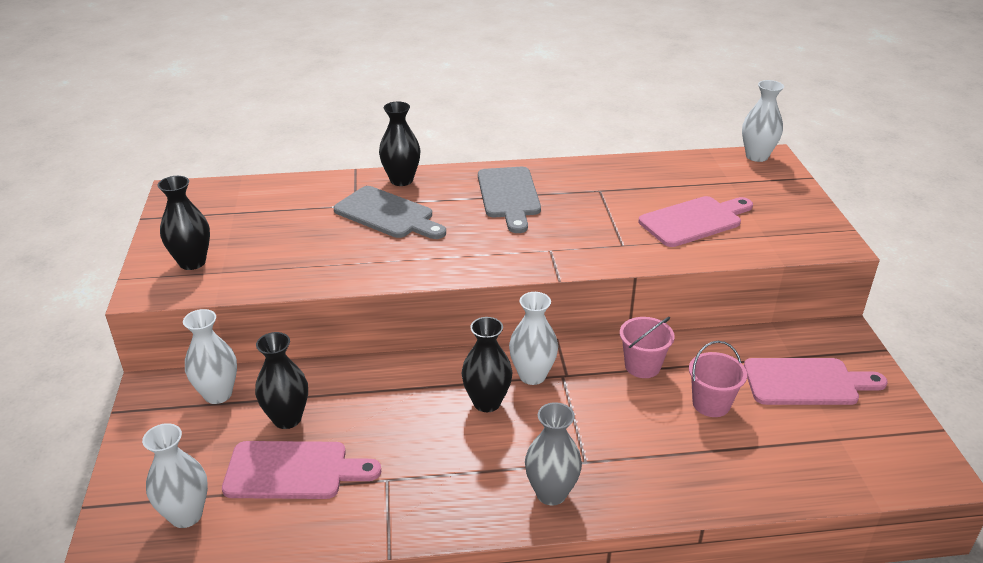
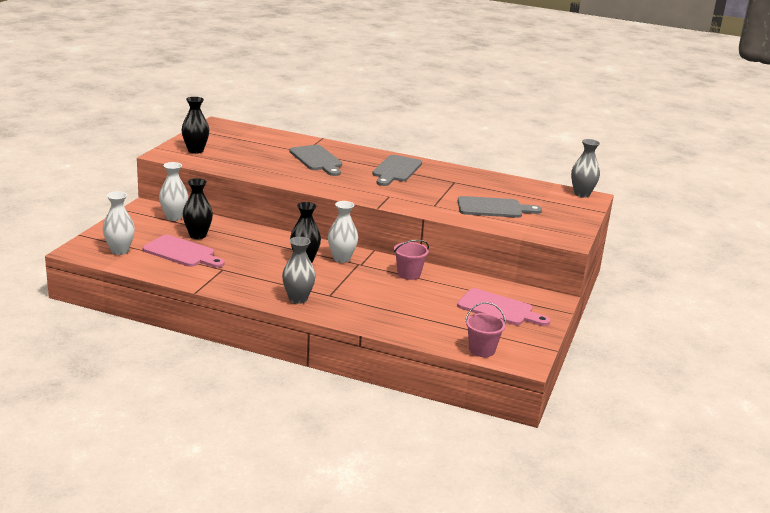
camera: 25 degrees right, 10 degrees down
black vase [379,102,421,186] -> none
pink cutting board [639,196,753,247] -> grey cutting board [458,196,542,218]
pink bucket [689,341,747,417] -> pink bucket moved to [465,302,506,357]
white vase [742,80,784,162] -> grey vase [571,139,600,197]

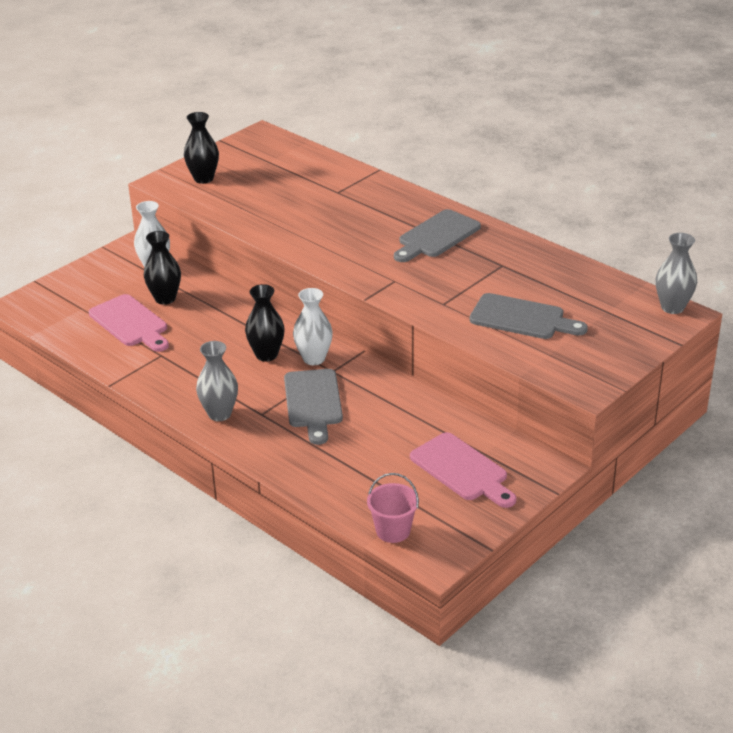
camera: 25 degrees right, 10 degrees up
white vase [103,191,135,255] -> none
grey cutting board [289,145,342,176] -> grey cutting board moved to [284,369,343,445]
pink bucket [394,240,429,280] -> none

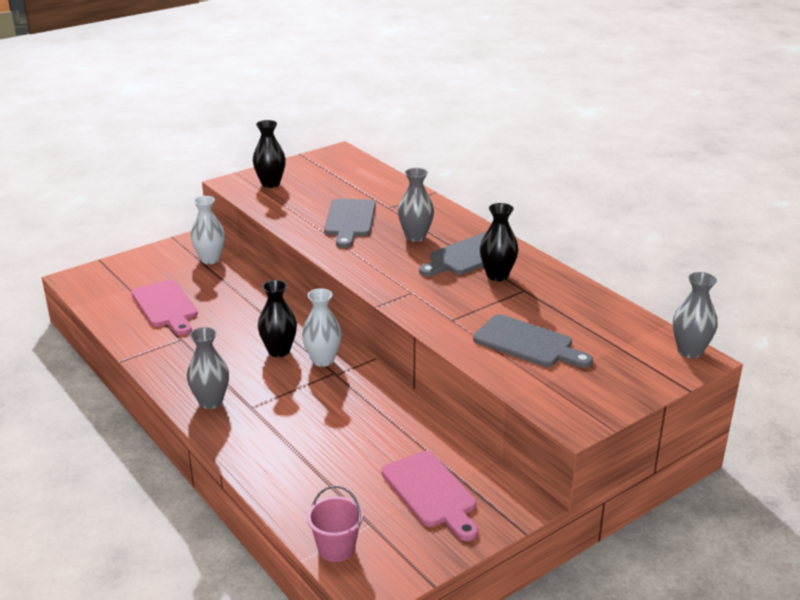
camera: 10 degrees right, 5 degrees down
black vase [144,231,181,305] -> black vase moved to [480,203,518,281]
grey cutting board [284,369,343,445] -> grey cutting board moved to [324,199,376,248]
none -> grey vase [398,168,434,242]

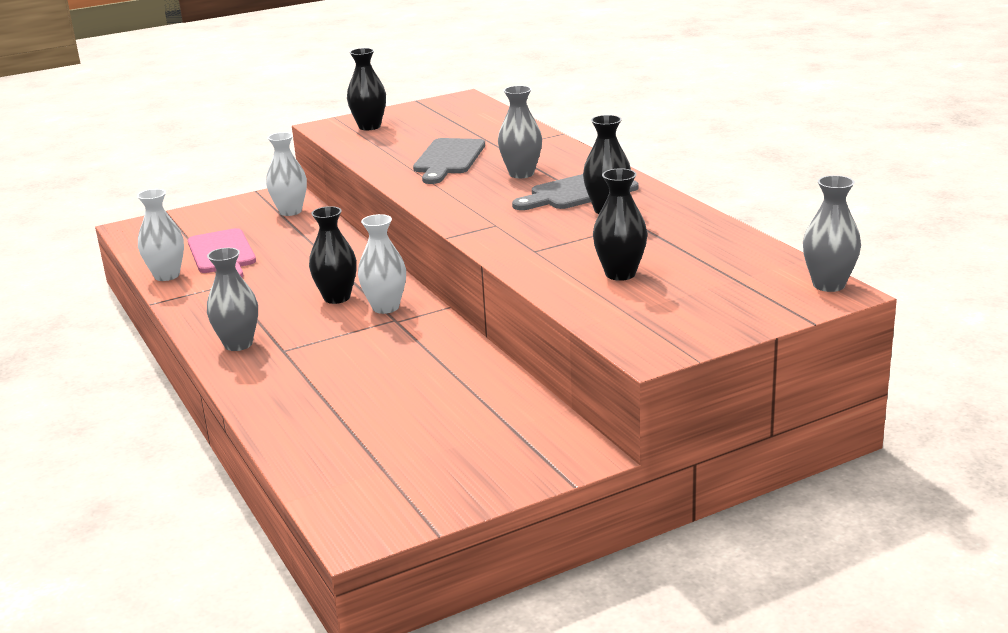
camera: 10 degrees right, 5 degrees down
pink bucket [307,485,363,562] -> none
pink cutting board [382,451,478,541] -> none
grey cutting board [473,314,593,368] -> black vase [593,168,647,281]
none -> white vase [137,189,184,281]

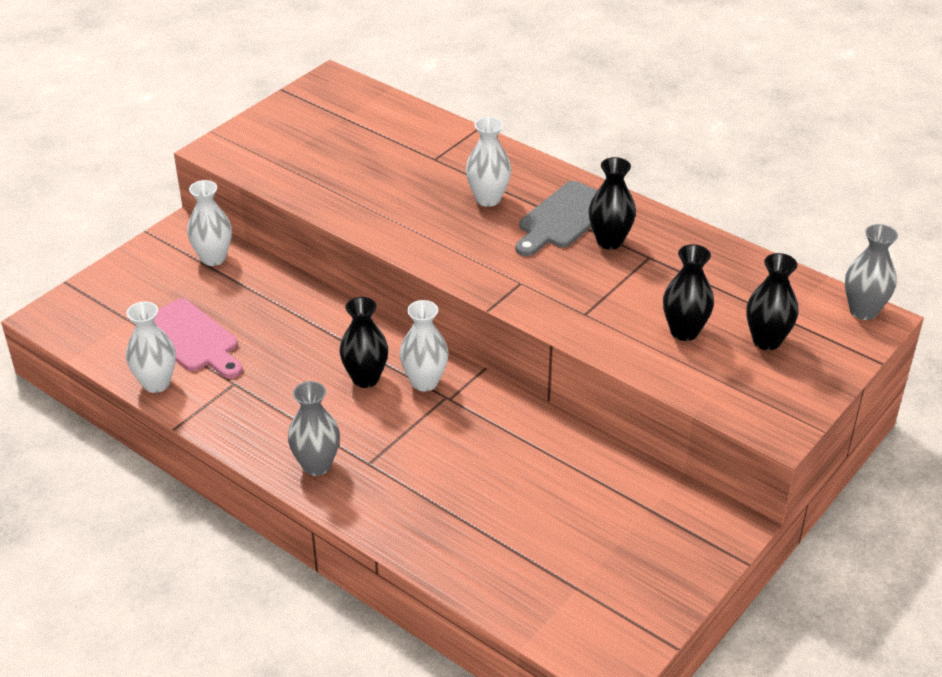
camera: 25 degrees left, 15 degrees up
black vase [347,48,386,130] -> black vase moved to [746,253,798,350]
grey cutting board [413,138,485,184] -> none
grey vase [498,86,542,178] -> white vase [466,117,511,207]

